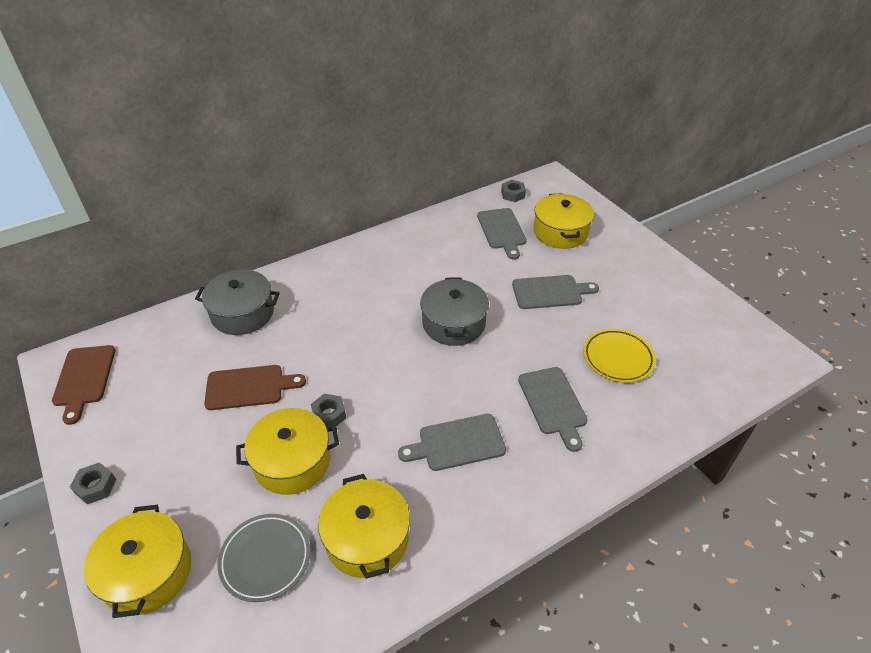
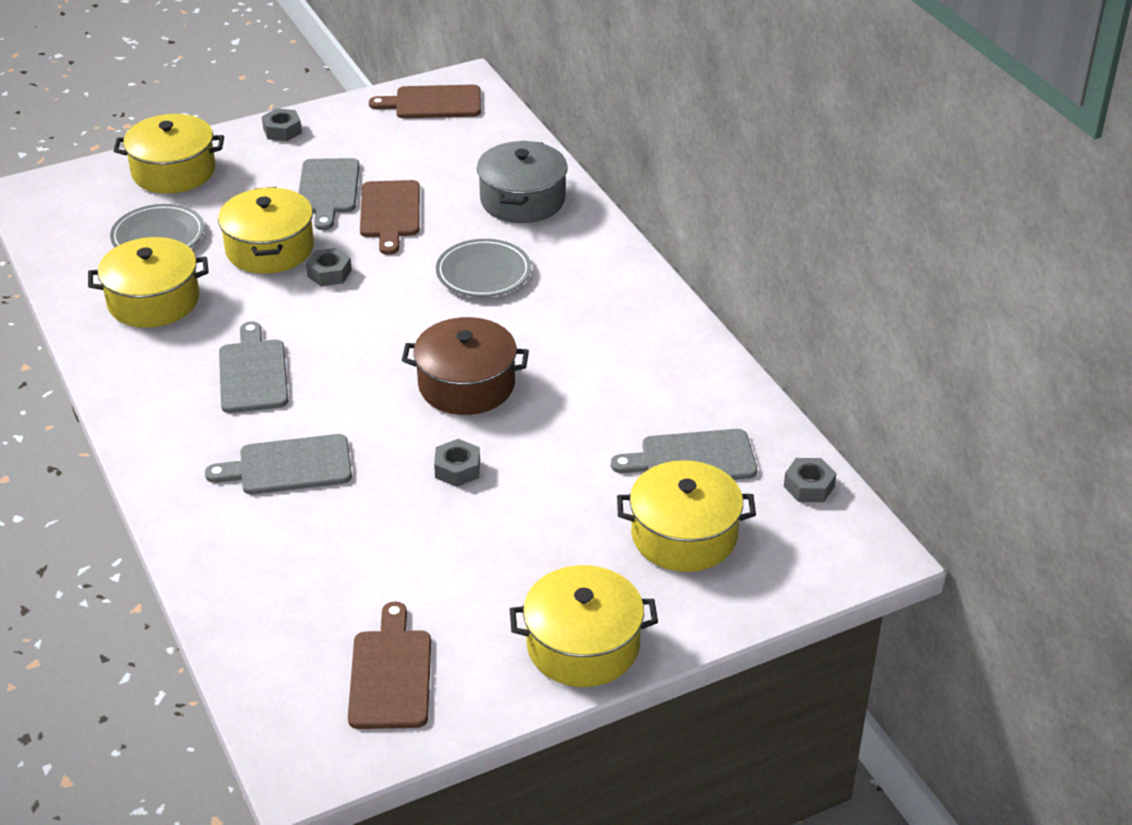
camera: 95 degrees right, 5 degrees down
grey pot [420,278,489,346] -> brown pot [402,317,529,415]
grey cutting board [512,275,599,309] -> grey cutting board moved to [298,158,360,230]
yellow plate [583,329,656,383] -> none
none -> brown cutting board [348,602,431,729]
none -> grey nut [434,439,480,487]
none -> grey plate [436,239,531,297]
none -> yellow pot [510,565,658,687]

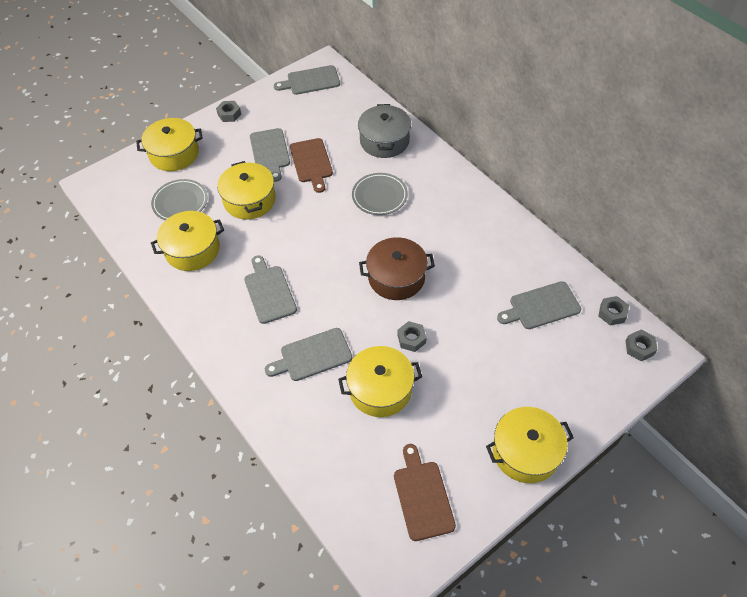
camera: 10 degrees left, 15 degrees up
grey nut [306,248,352,286] -> grey nut moved to [626,330,657,361]
brown cutting board [369,85,481,118] -> grey cutting board [274,65,340,95]
yellow pot [617,460,756,572] -> yellow pot moved to [338,346,422,417]

